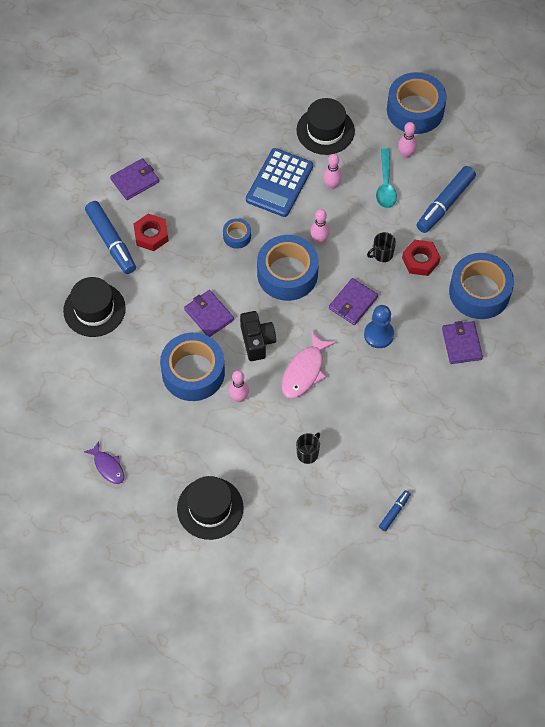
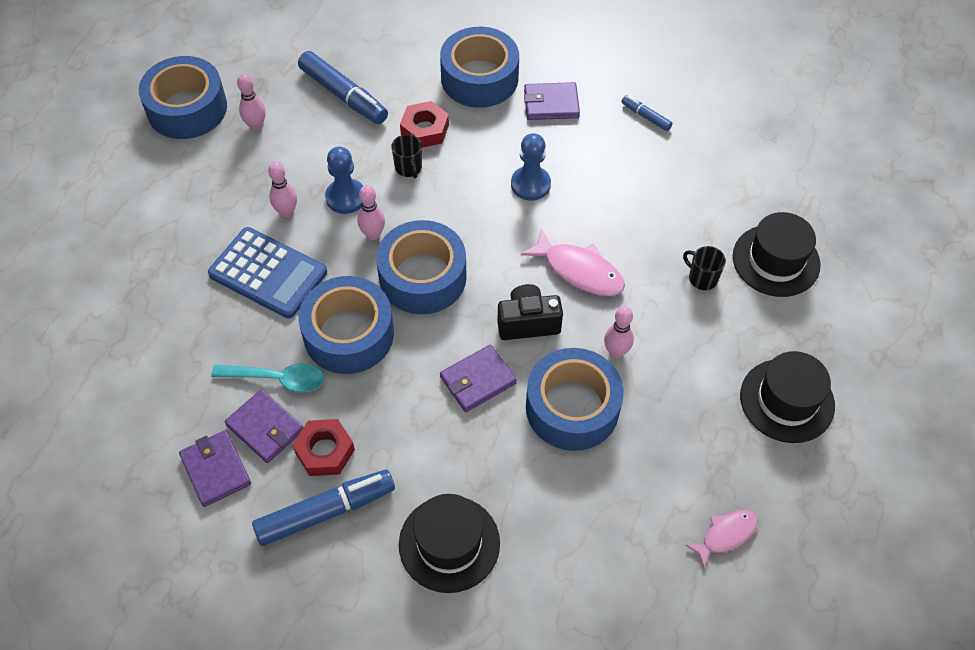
camera: 85 degrees left, 5 degrees down
purple fish [84,441,124,484] -> pink fish [686,510,758,568]
blue tape [223,218,251,249] -> blue tape [298,276,394,374], size x2.14
black hat [296,98,355,155] -> black hat moved to [733,212,820,297]
purple wallet [329,278,378,325] -> purple wallet moved to [225,389,303,463]
turquoise spoon [376,148,397,208] -> turquoise spoon moved to [211,363,324,392]
blue marker [379,490,411,531] -> blue marker moved to [621,95,672,131]
none -> blue pawn [325,146,363,214]

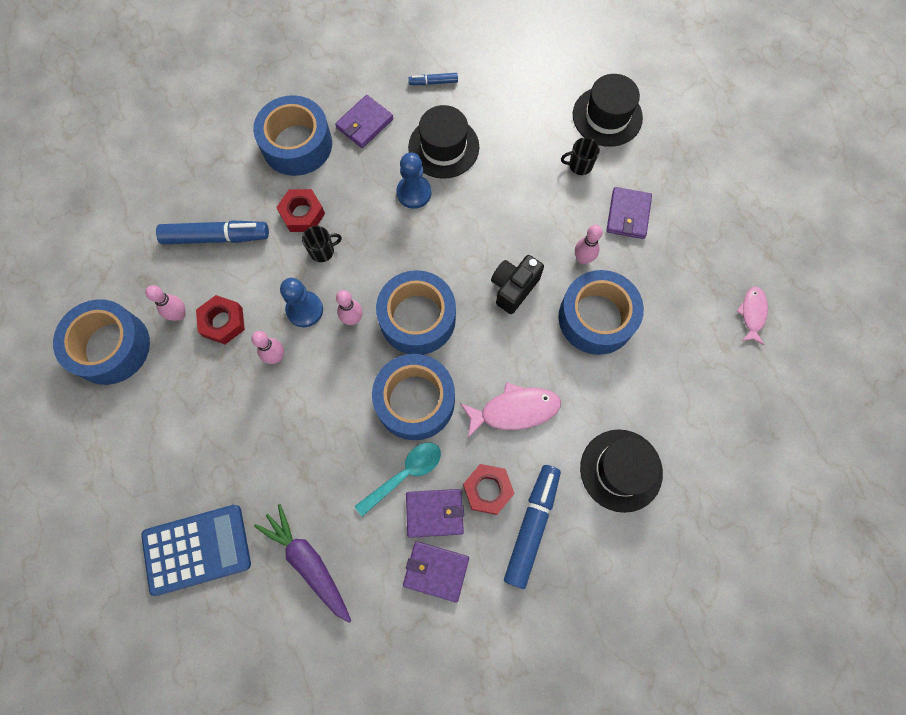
camera: 45 degrees left, 15 degrees up
blue calculator [208,227,327,318] -> blue calculator moved to [141,505,251,596]
black mug [392,134,422,178] -> black mug turned 45 degrees counterclockwise [302,226,342,262]
purple wallet [440,345,517,412] -> purple wallet moved to [606,187,652,239]
pink fish [520,228,625,296] -> pink fish moved to [460,382,561,438]
black hat [740,351,835,443] -> black hat moved to [408,105,479,179]
none -> red nut [196,295,245,344]
none -> purple carrot [254,504,351,623]

